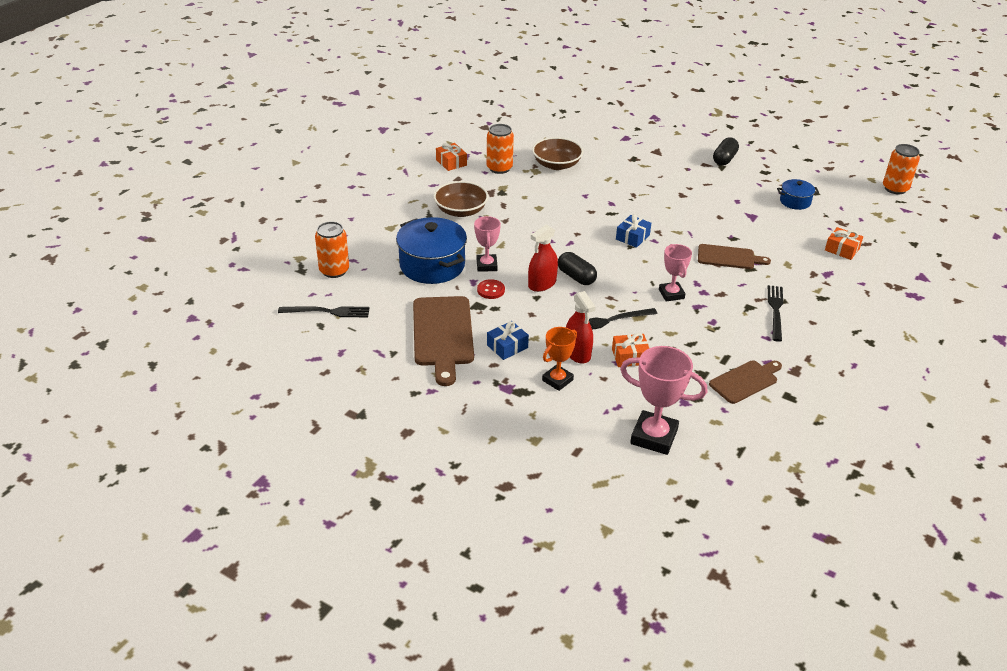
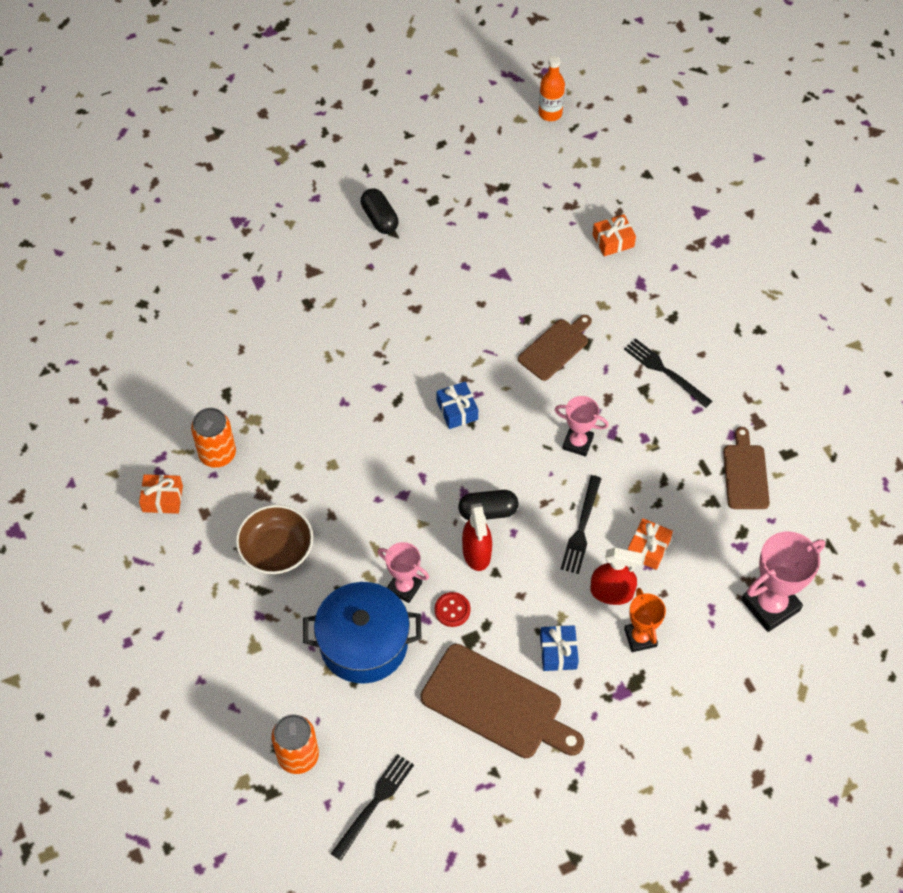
camera: 55 degrees left, 20 degrees up
brown bowl [532,137,583,170] -> none
blue pot [777,179,819,210] -> none
orange can [883,144,920,194] -> orange bottle [539,56,565,121]

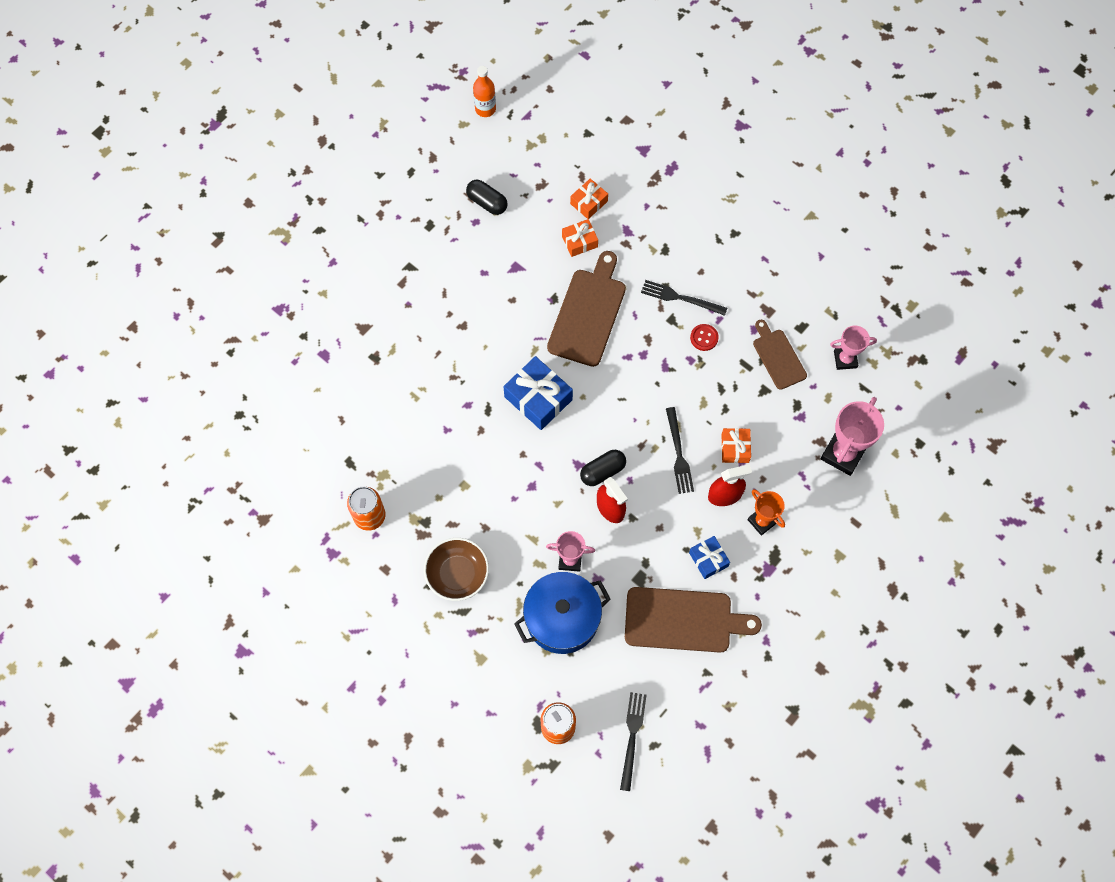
camera: 25 degrees left, 10 degrees up
orange gift [139,474,183,514] -> orange gift moved to [562,219,598,257]
black capsule [361,188,398,234] -> black capsule moved to [466,180,508,215]
red button [435,592,471,627] -> red button moved to [690,324,719,351]
blue gift [436,382,478,429] -> blue gift [503,356,573,430], size x1.72
brown cutting board [518,315,592,381] -> brown cutting board [547,251,626,367], size x1.66
pink trophy [555,396,609,457] -> pink trophy moved to [830,326,877,370]

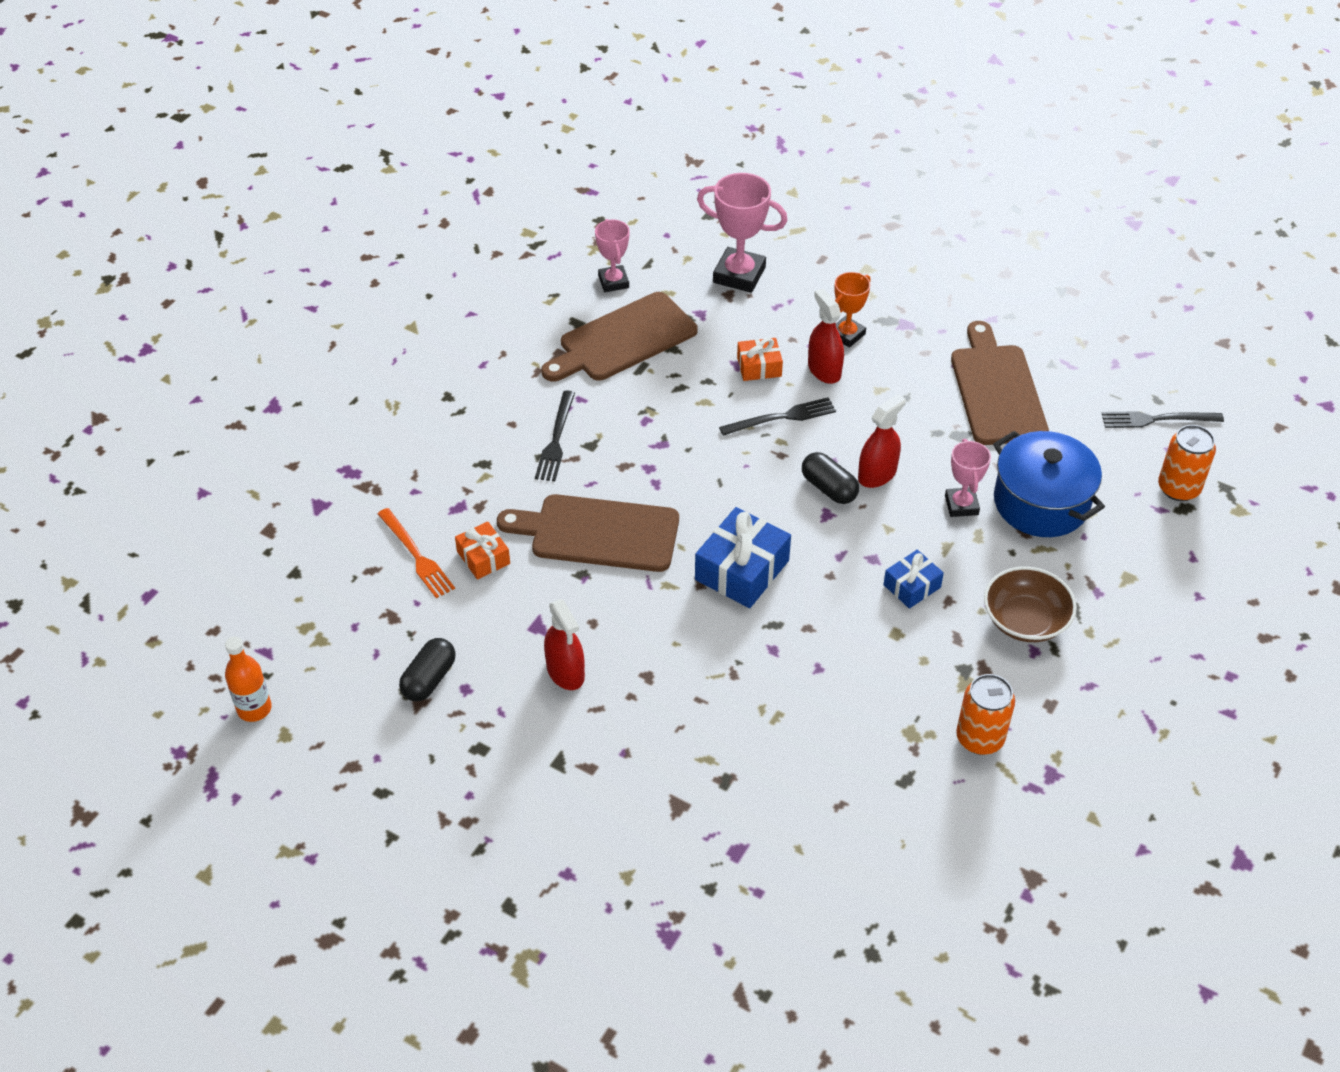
camera: 100 degrees left, 20 degrees down
orange gift [570,178,608,219] -> orange fork [378,508,455,598]
blue gift [689,536,730,579] -> blue gift moved to [883,550,944,609]
red button [690,324,719,351] -> none
brown cutting board [753,320,807,390] -> brown cutting board [541,292,697,382], size x1.66
none -> red spray bottle [544,599,585,690]

